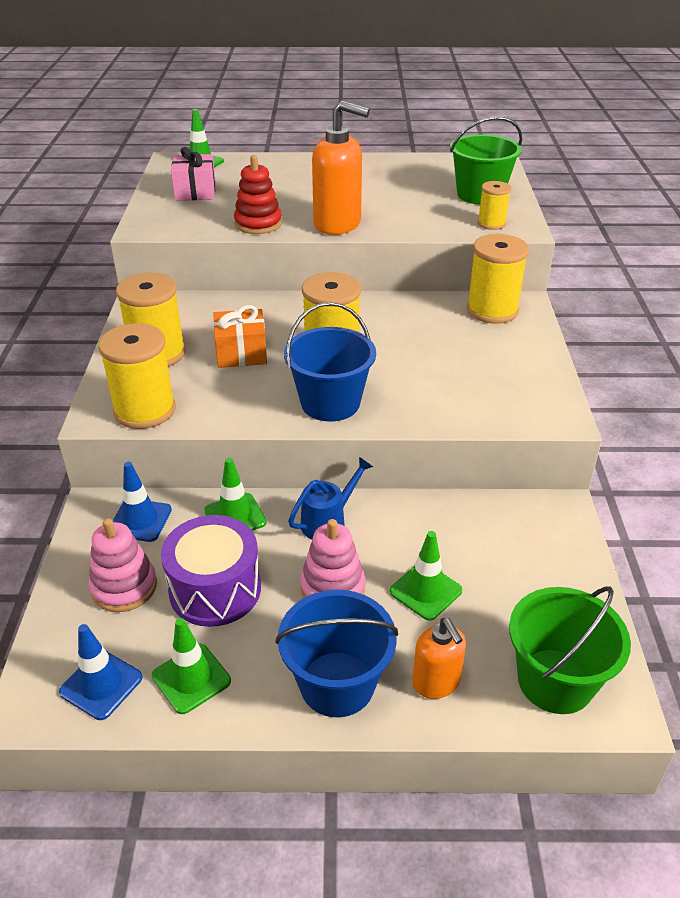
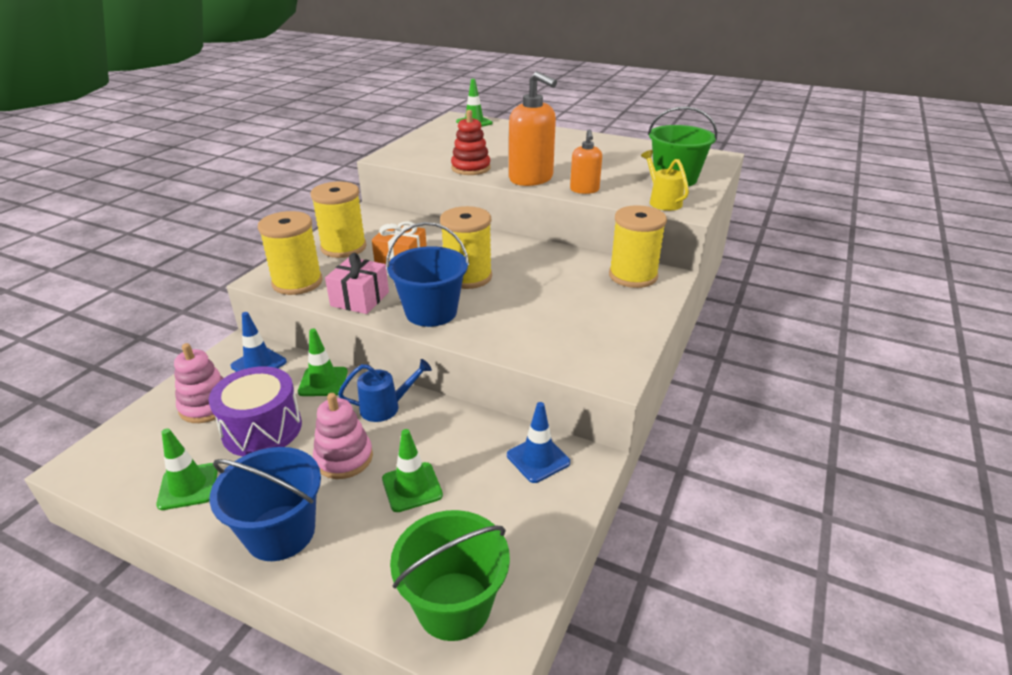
camera: 25 degrees right, 5 degrees down
blue traffic cone [59,624,143,720] -> blue traffic cone moved to [507,402,570,483]
pink gift [171,147,216,201] -> pink gift moved to [325,253,389,314]
orange soap dispenser [412,618,466,699] -> orange soap dispenser moved to [570,129,602,194]
yellow spool [478,181,511,230] -> yellow watering can [641,150,689,211]

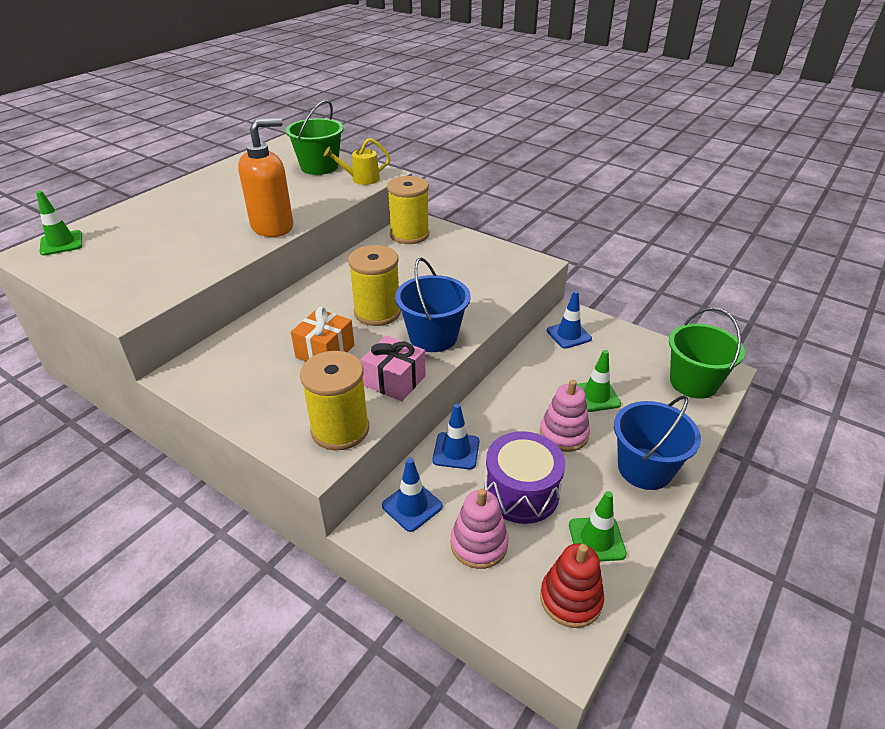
camera: 80 degrees left, 5 degrees up
green traffic cone [298,329,348,396] -> blue traffic cone [432,403,479,469]
yellow spool [311,182,367,258] -> none
blue watering can [338,359,432,422] -> none
red stacking toy [451,110,490,175] -> red stacking toy moved to [540,543,604,628]
orange soap dispenser [570,129,602,194] -> none

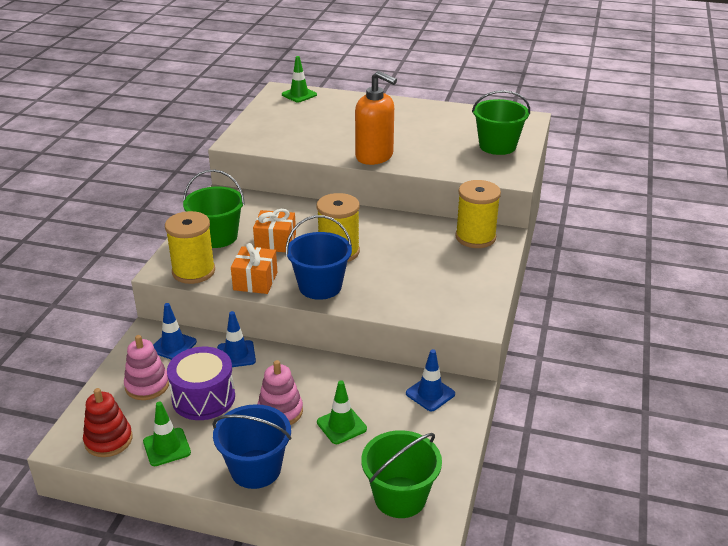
camera: 70 degrees right, 5 degrees down
yellow watering can [324,138,390,185] -> none
pink gift [361,335,426,401] -> orange gift [231,243,278,294]
none -> green bucket [183,169,245,248]

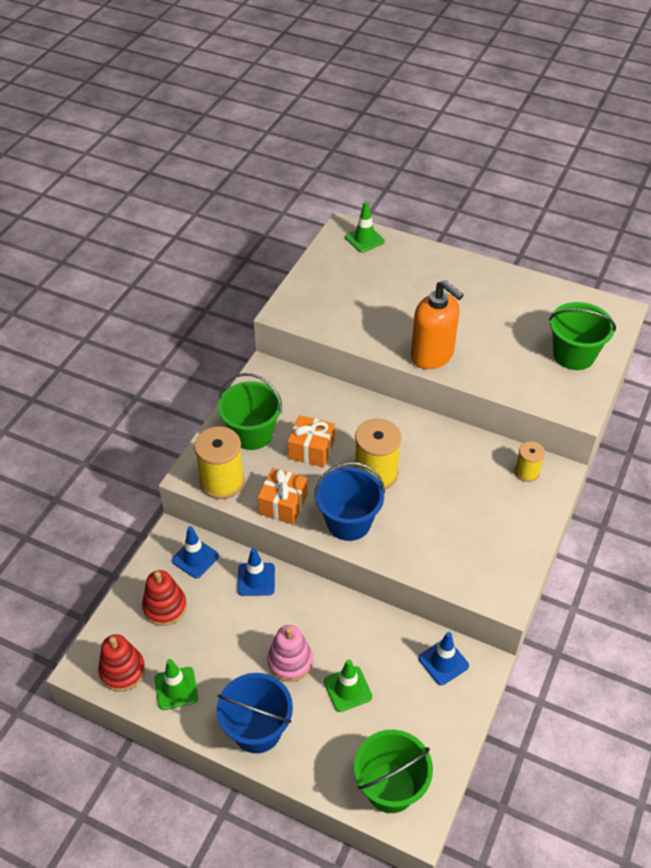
camera: 10 degrees right, 15 degrees up
pink stacking toy [124,335,169,400] -> red stacking toy [142,570,187,626]
purple drum [167,347,235,420] -> none
yellow spool [455,180,501,248] -> yellow spool [514,441,545,482], size x0.57

